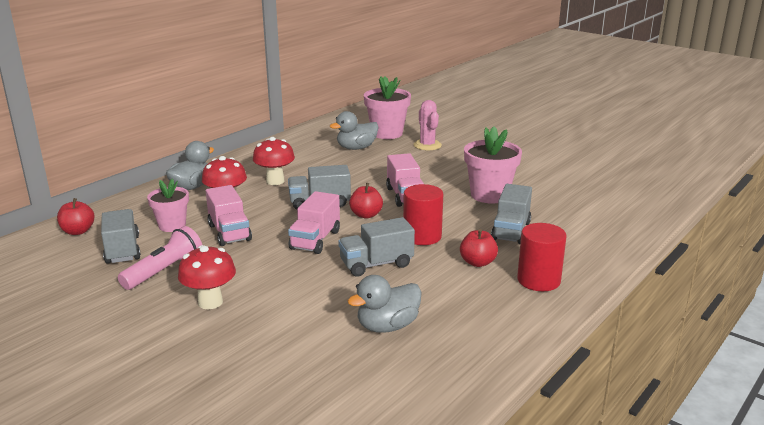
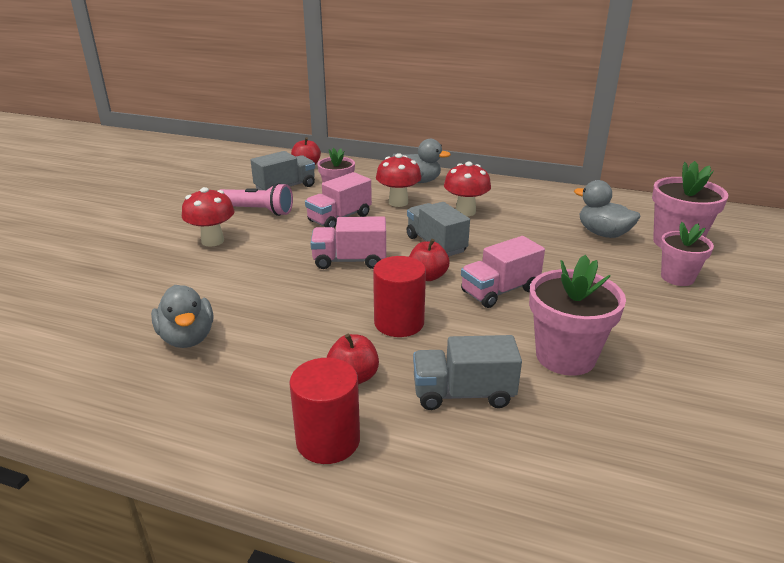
camera: 70 degrees right, 5 degrees up
grey truck [338,217,415,277] -> none
grey duck [348,275,422,333] -> grey duck turned 150 degrees counterclockwise [151,285,213,348]
pink cactus [414,100,442,150] -> pink flower pot [660,222,714,286]

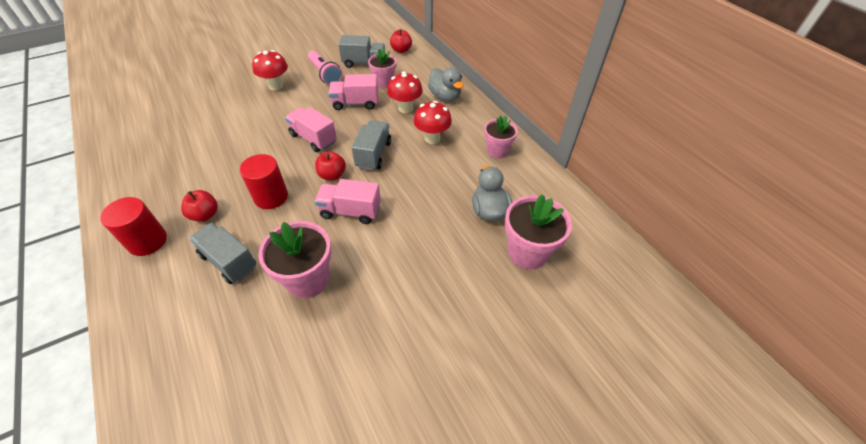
camera: 40 degrees right, 20 degrees up
grey duck [151,285,213,348] -> none
pink flower pot [660,222,714,286] -> pink flower pot moved to [484,115,518,158]

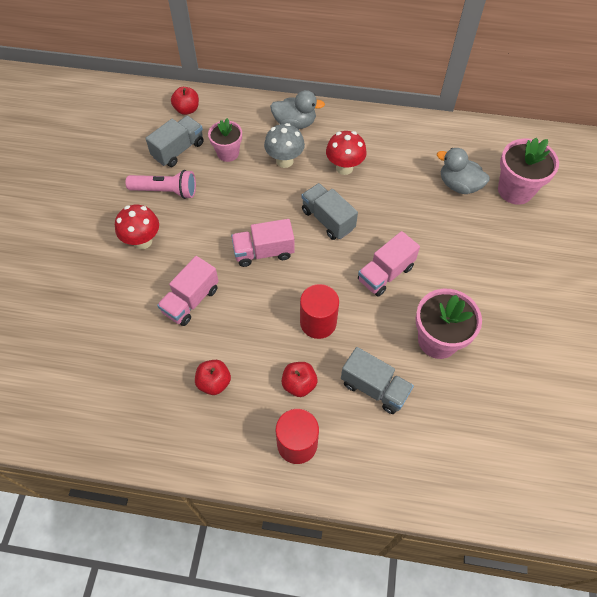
camera: 50 degrees left, 10 degrees up
grey truck [189,223,256,284] -> grey truck turned 135 degrees counterclockwise [341,347,414,414]
red apple [315,151,346,180] -> red apple moved to [195,360,231,395]
pink truck [328,74,379,110] -> pink truck moved to [157,256,219,326]
red mushroom [387,72,423,113] -> grey mushroom [264,123,305,168]
pink flower pot [484,115,518,158] -> none

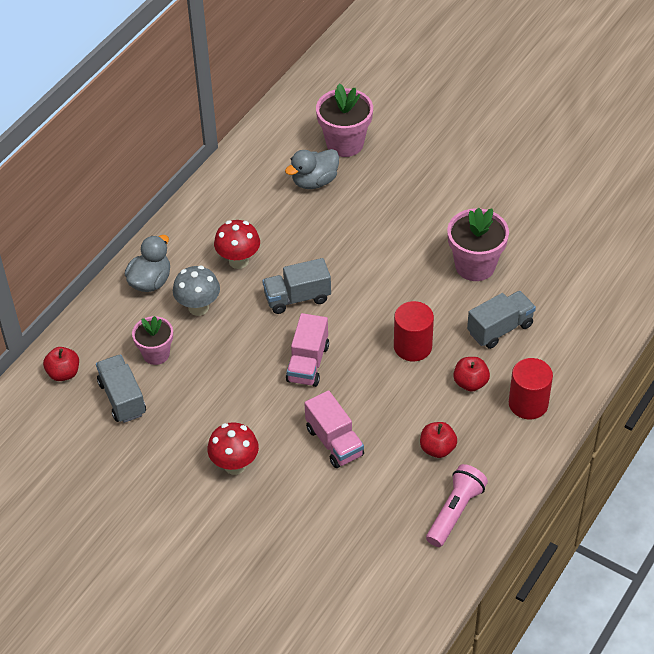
camera: 65 degrees left, 10 degrees down
pink flashlight [126,170,196,199] -> pink flashlight moved to [426,464,488,547]
pink truck [358,231,420,297] -> none

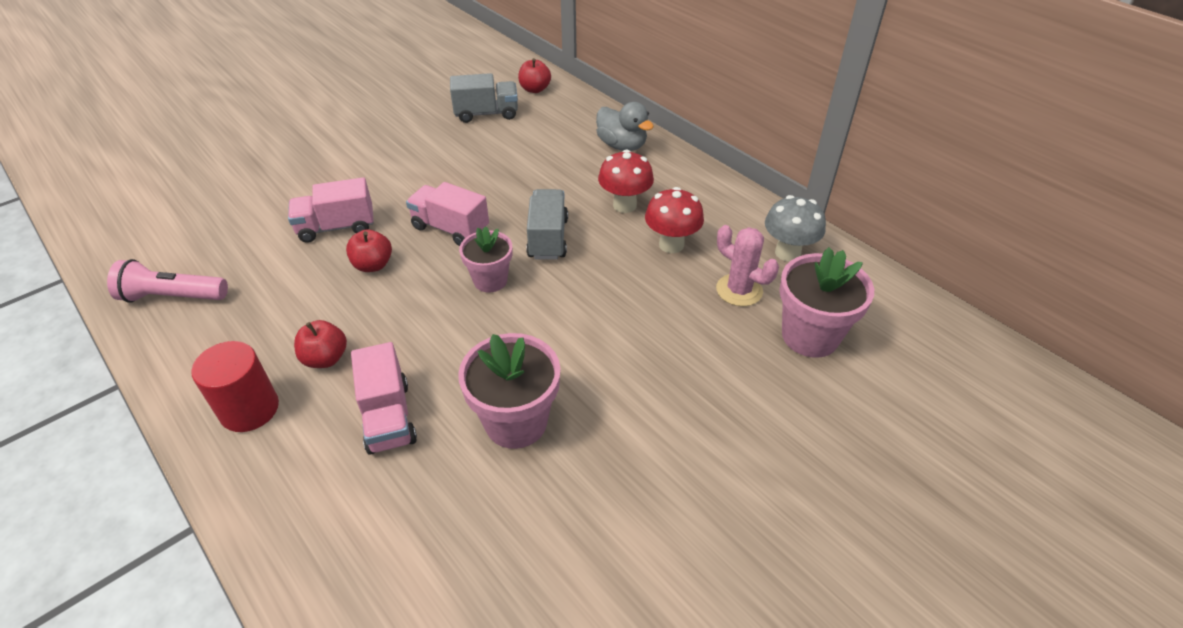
camera: 105 degrees right, 5 degrees down
pink flower pot [132,316,173,365] -> pink flower pot moved to [459,226,512,293]
grey mushroom [173,266,220,316] -> grey mushroom moved to [765,195,826,262]
red mushroom [207,422,259,475] -> red mushroom moved to [645,187,704,253]
grey duck [285,149,339,189] -> pink cactus [716,225,779,306]
red cylinder [394,301,434,361] -> none
red apple [420,422,457,458] -> red apple moved to [346,229,392,272]
pink flashlight [426,464,488,547] -> pink flashlight turned 135 degrees clockwise [107,259,228,303]
grey truck [467,291,536,349] -> pink truck [351,342,417,455]

